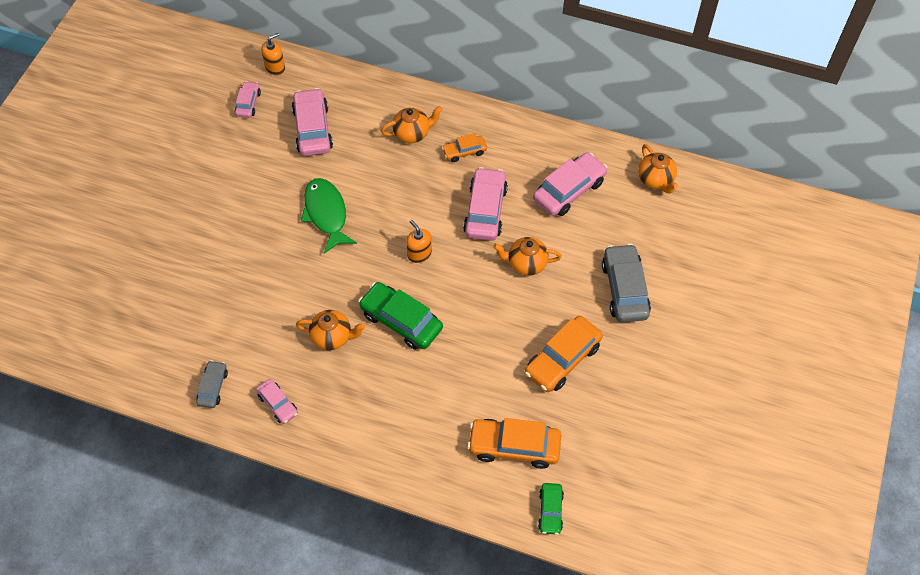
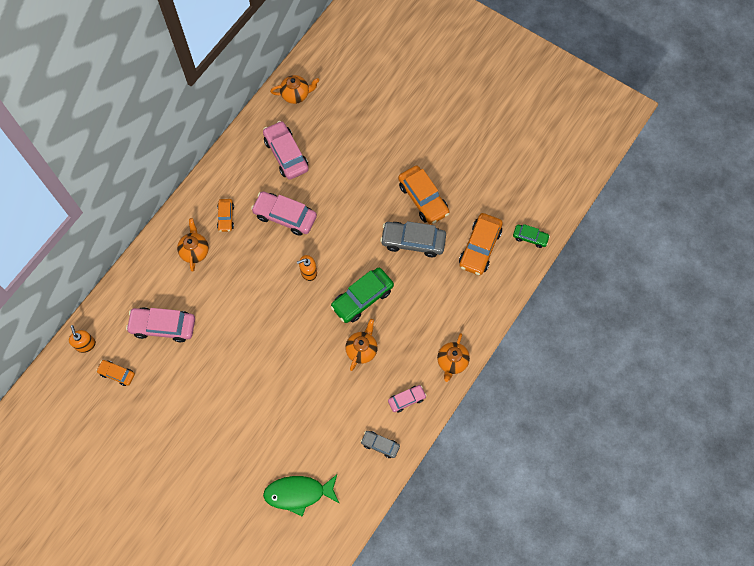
camera: 75 degrees left, 10 degrees up
pink car [235,81,261,118] -> orange car [96,360,135,386]
green fish [301,178,357,253] -> green fish moved to [263,475,340,517]
orange teapot [493,237,562,276] -> orange teapot moved to [437,333,470,382]
grey car [602,244,651,322] -> grey car moved to [380,221,446,257]

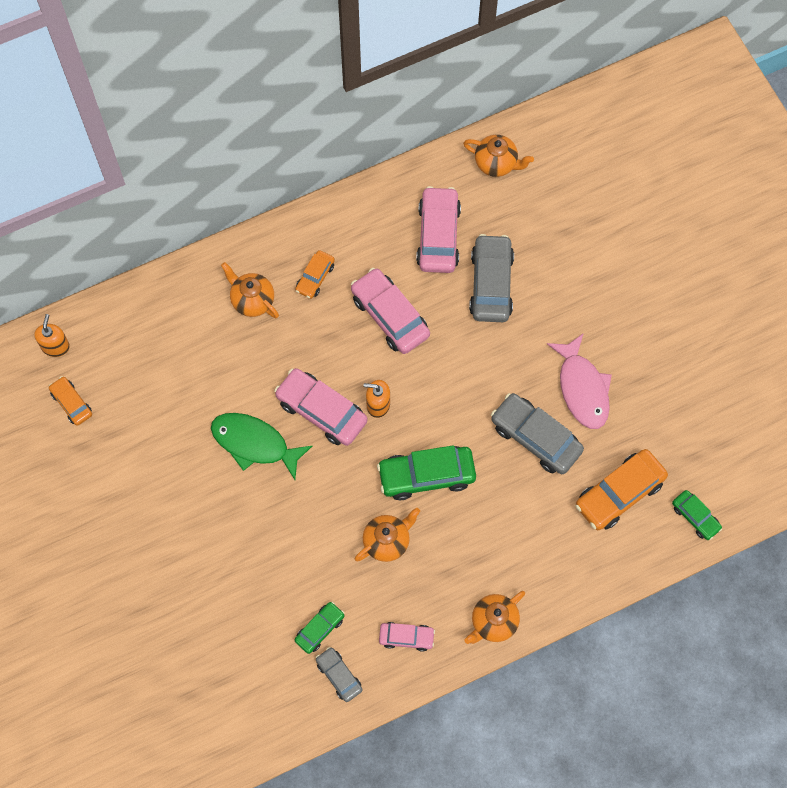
camera: 30 degrees right, 0 degrees up
pink car [126,307,195,342] -> pink car moved to [274,368,368,446]
orange teapot [177,218,209,272] -> orange teapot turned 75 degrees counterclockwise [221,262,279,318]
green fish [263,475,340,517] -> green fish moved to [211,413,312,480]
orange car [398,166,450,225] -> pink fish [547,333,612,429]
none -> green car [295,602,345,654]
none -> grey car [469,234,514,322]

